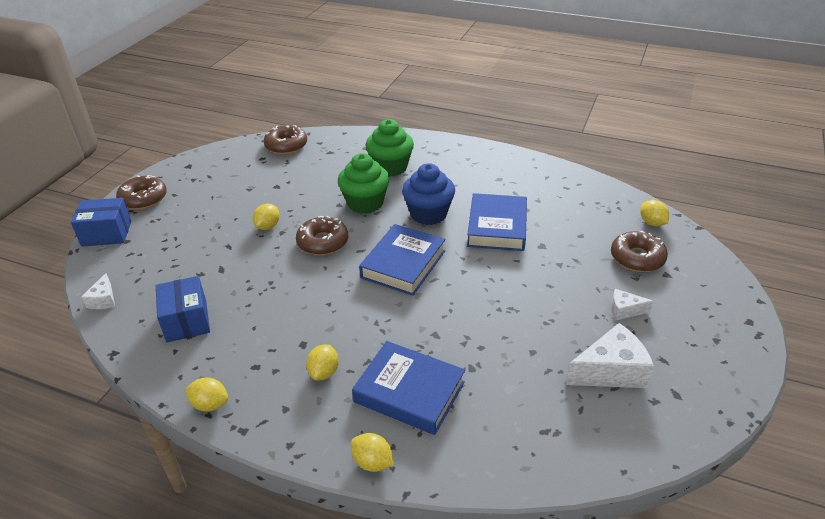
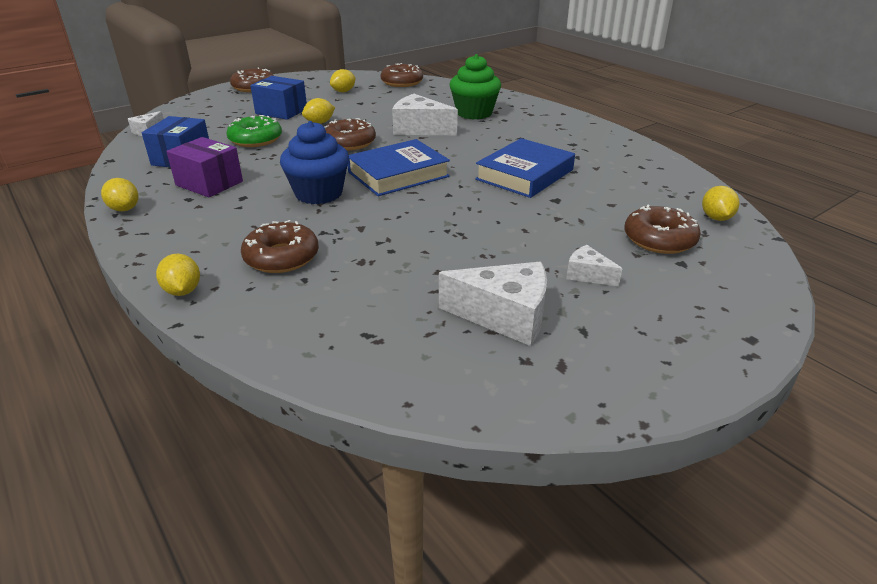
camera: 30 degrees right, 5 degrees down
blue box [71,198,131,247] -> blue box moved to [250,76,307,120]
yellow lemon [306,345,339,381] -> yellow lemon moved to [330,69,356,92]
green cupcake [338,153,390,214] -> white cheese [392,94,458,135]
blue book [352,341,465,435] -> brown donut [241,220,319,273]
blue cupcake [402,163,455,225] -> blue cupcake moved to [280,121,349,204]
none -> purple box [166,137,243,197]
none -> green donut [226,115,282,147]

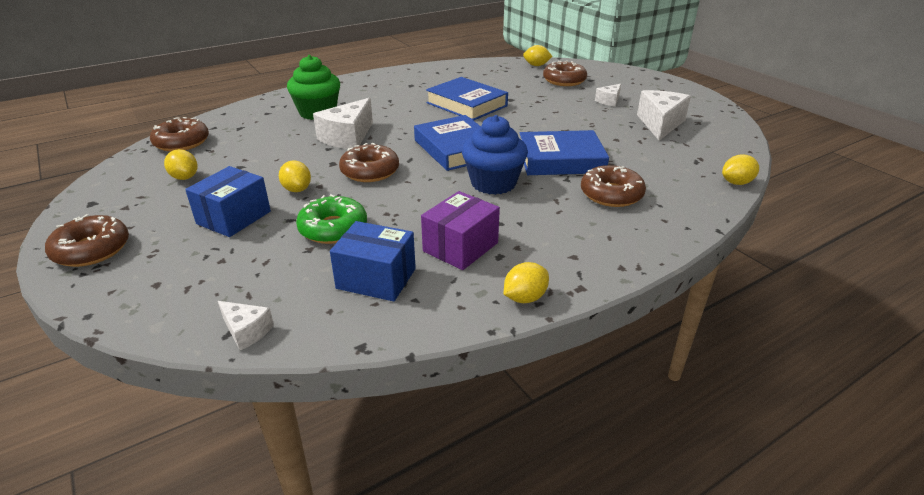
camera: 85 degrees left, 0 degrees up
yellow lemon [156,254,200,296] -> yellow lemon moved to [722,155,759,185]
none -> blue book [520,130,609,175]

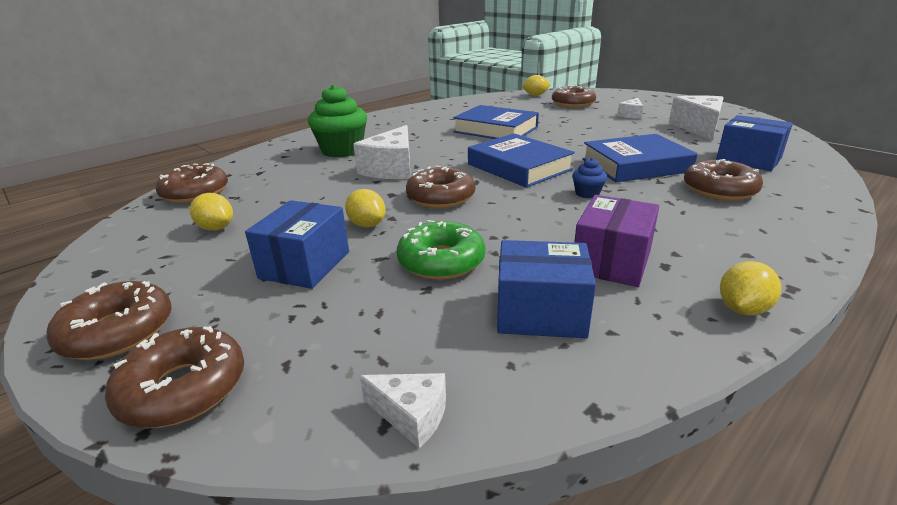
camera: 10 degrees left, 5 degrees down
blue cupcake [462,115,528,195] -> blue cupcake [572,158,607,198], size x0.46
yellow lemon [722,155,759,185] -> none
none -> brown donut [105,326,244,428]
none -> blue box [716,115,793,171]

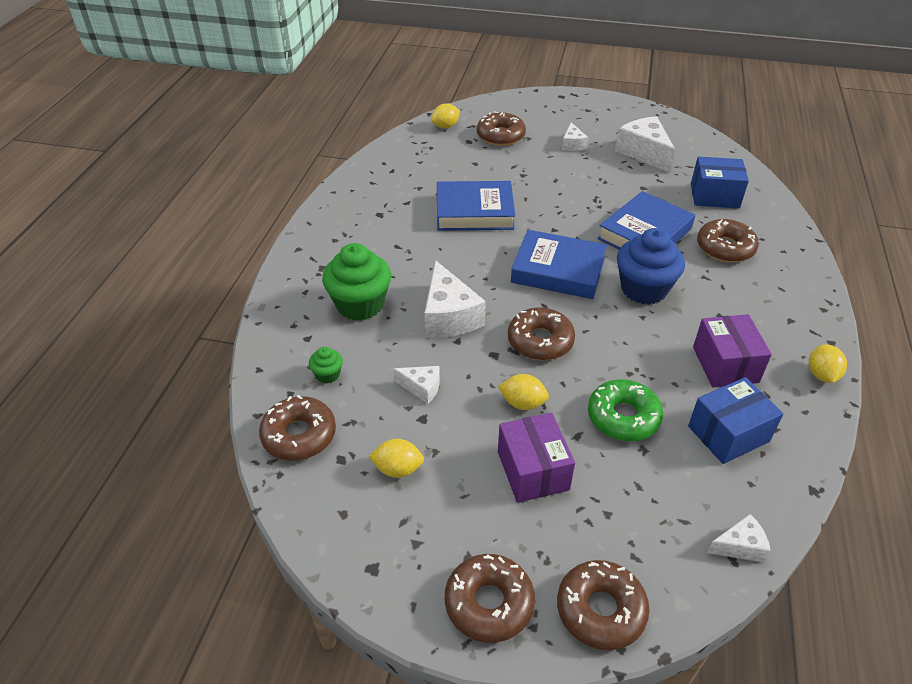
camera: 35 degrees left, 15 degrees up
blue box [245,200,349,289] -> purple box [498,413,575,503]
blue cupcake [572,158,607,198] -> blue cupcake [617,228,685,305], size x2.18
none -> green cupcake [309,347,343,384]
none -> white cheese [393,366,440,404]

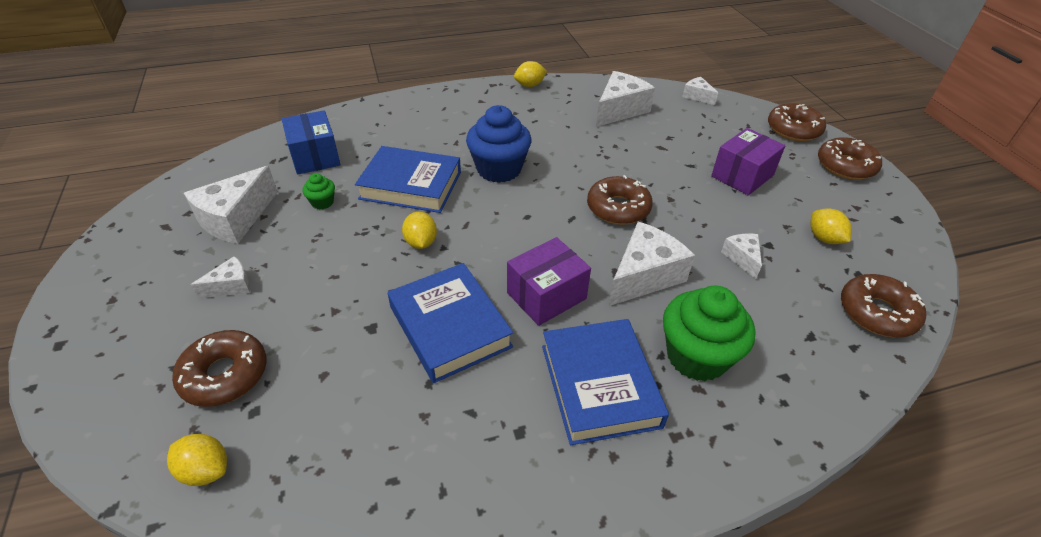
camera: 120 degrees left, 0 degrees up
green cupcake [309,347,343,384] -> green cupcake moved to [302,173,335,209]
yellow lemon [498,374,549,410] -> yellow lemon moved to [402,212,437,249]
blue book [511,230,607,299] -> blue book moved to [542,319,669,445]
green donut [588,379,663,441] -> none
blue box [688,377,783,464] -> white cheese [596,71,655,127]
purple box [693,314,772,387] -> purple box moved to [507,237,591,326]
brown donut [697,219,759,263] -> none

